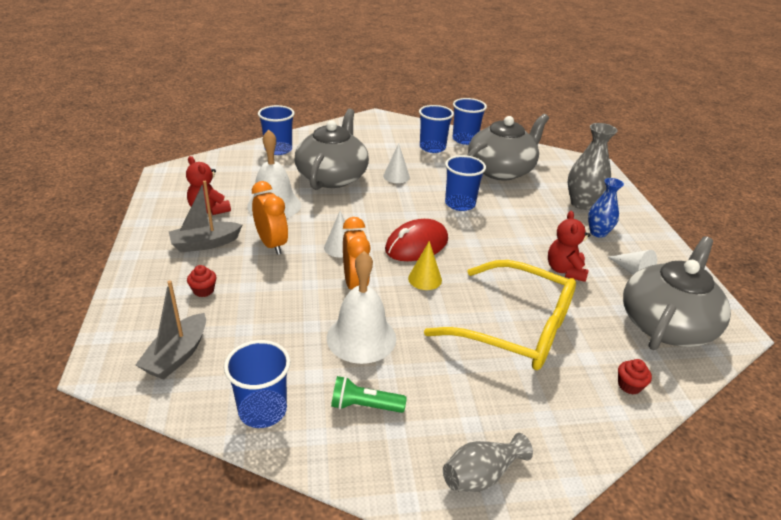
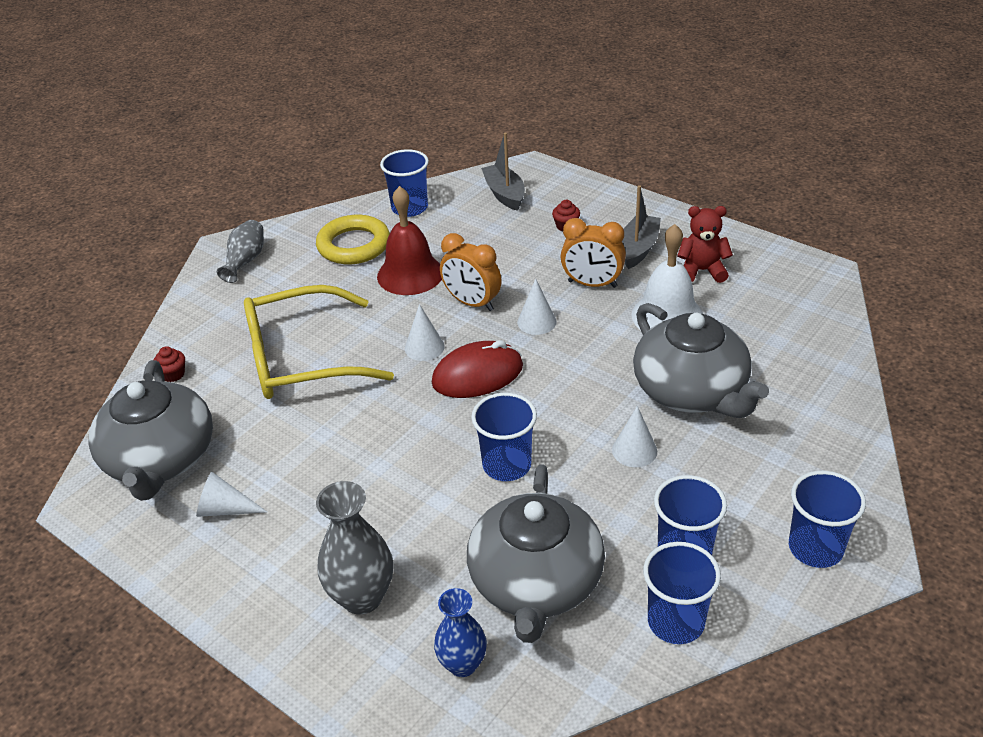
camera: 140 degrees right, 5 degrees up
blue cup [258,105,295,155] -> blue cup moved to [789,471,866,568]
white bell [327,251,396,364] -> red bell [377,186,442,295]
green flashlight [331,376,407,413] -> yellow ring [316,215,390,264]
red mouse [385,219,448,261] -> red mouse turned 60 degrees clockwise [432,340,523,398]
yellow cone [408,241,442,290] -> white cone [405,304,445,361]
red teddy bear [548,211,590,282] -> none
blue vase [588,178,624,238] -> blue vase moved to [434,588,487,677]

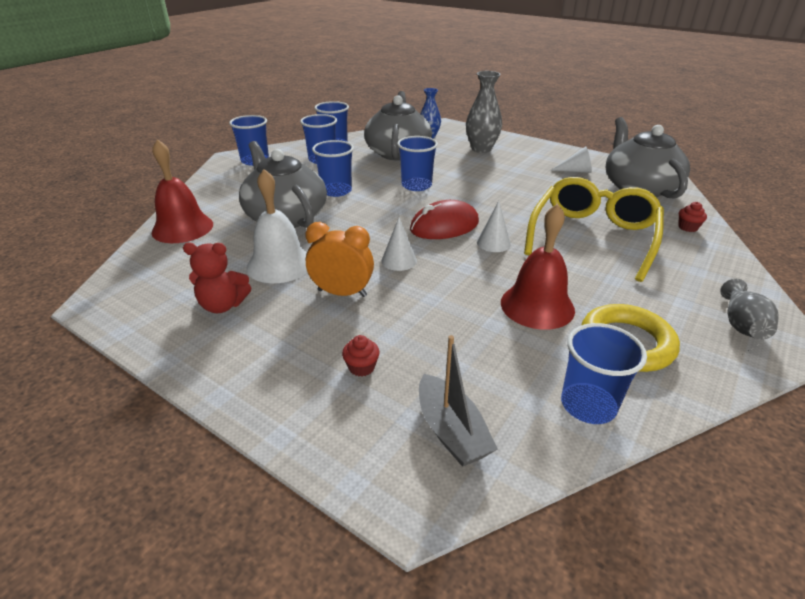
camera: 175 degrees right, 5 degrees down
yellow glasses [244,285,394,399] -> yellow glasses turned 45 degrees counterclockwise [524,177,664,282]
orange clock [440,233,502,311] -> none
white cone [612,406,657,467] -> blue cup [312,140,354,197]
grey boat [622,185,661,269] -> none
none -> red bell [152,139,213,243]

